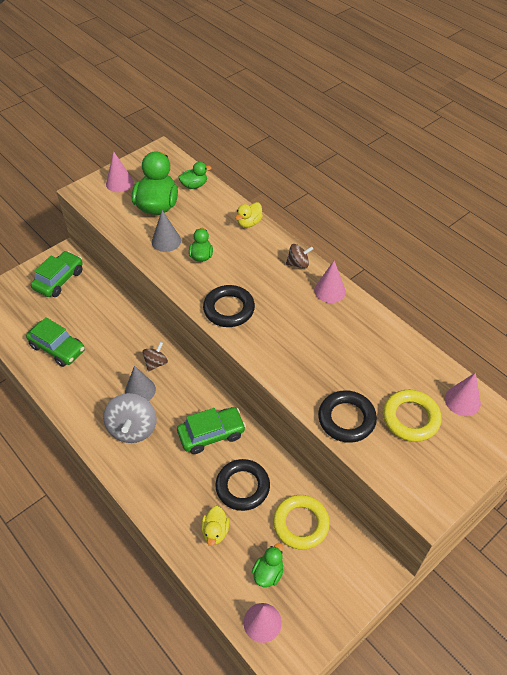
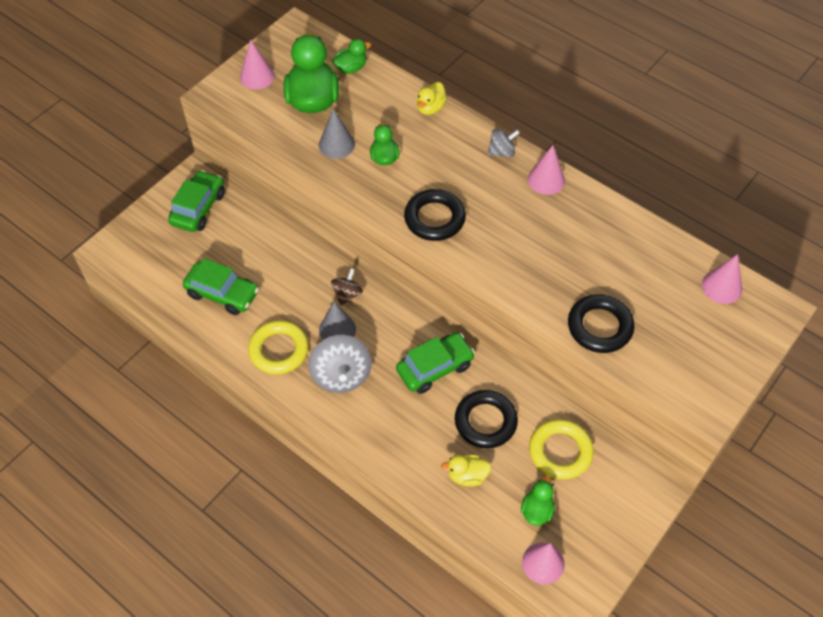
camera: 10 degrees left, 5 degrees up
yellow duck [201,506,229,546] -> yellow duck turned 90 degrees clockwise [441,455,491,487]
brown spinning top [286,244,313,269] -> grey spinning top [488,129,520,157]
yellow ring [383,390,442,442] -> yellow ring moved to [248,320,309,374]

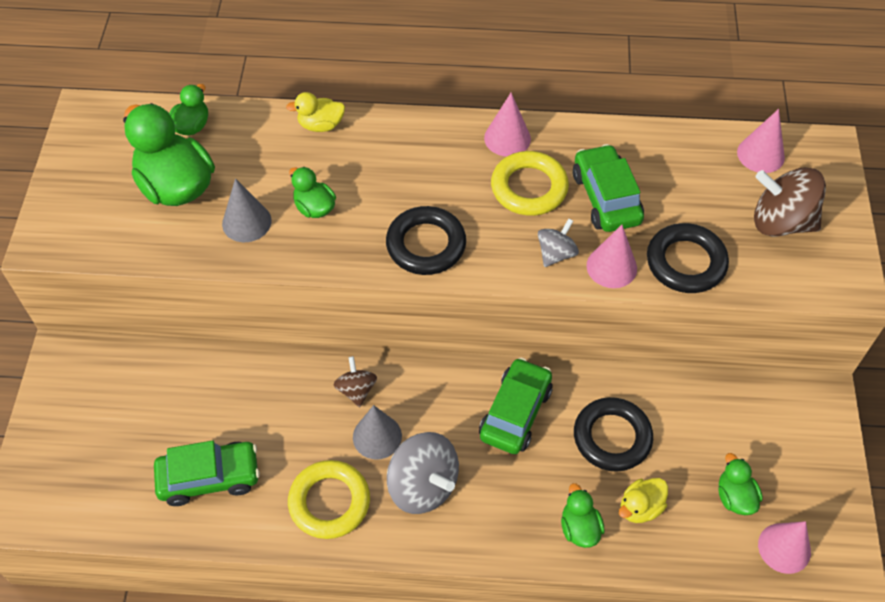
camera: 35 degrees left, 0 degrees up
green car [168,170,225,232] -> green car moved to [573,144,644,232]
pink cone [240,39,275,89] -> pink cone moved to [587,225,637,288]
yellow duck [417,82,447,115] -> yellow duck turned 90 degrees clockwise [286,92,345,132]
grey spinning top [488,129,520,157] -> grey spinning top moved to [538,218,579,267]
yellow ring [529,419,594,480] -> yellow ring moved to [491,151,569,216]
none -> green duck [561,483,605,548]
none -> brown spinning top [754,167,826,237]

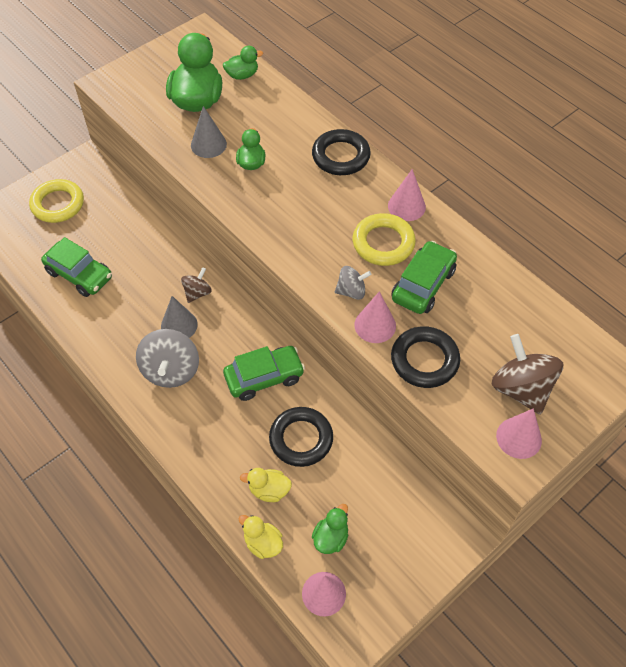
camera: 45 degrees right, 0 degrees up
yellow duck [286,92,345,132] -> yellow duck moved to [239,515,283,559]
yellow ring [288,460,370,539] -> yellow ring moved to [29,179,84,223]
black ring [386,206,466,275] -> black ring moved to [312,129,371,175]
green duck [561,483,605,548] -> none
pink cone [737,109,785,173] -> pink cone moved to [496,408,542,459]

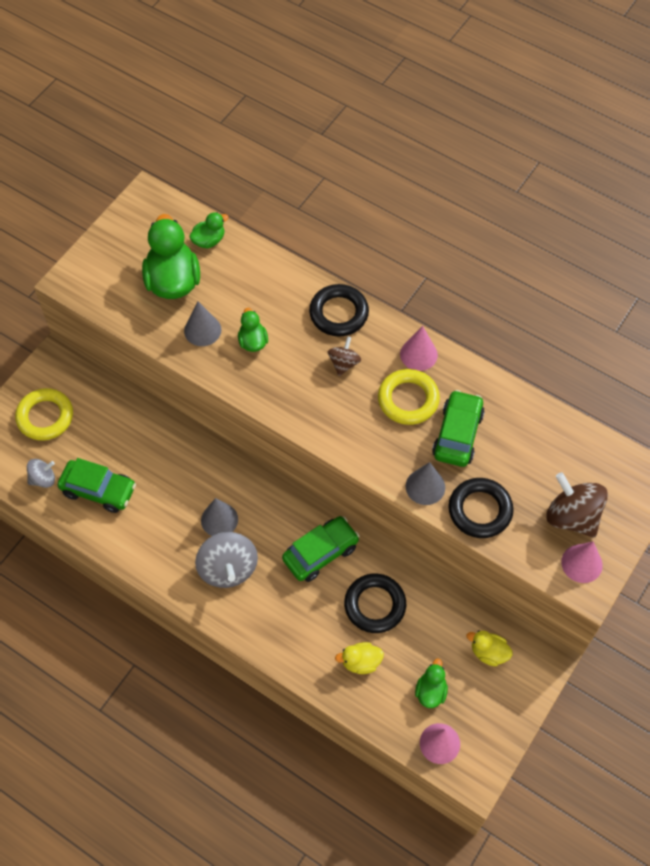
camera: 15 degrees left, 5 degrees up
brown spinning top [181,267,212,303] -> brown spinning top moved to [328,336,361,376]
yellow duck [239,515,283,559] -> yellow duck moved to [467,631,513,666]
grey spinning top [335,266,371,300] -> grey spinning top moved to [27,459,55,488]
pink cone [354,291,396,343] -> grey cone [406,462,445,505]

